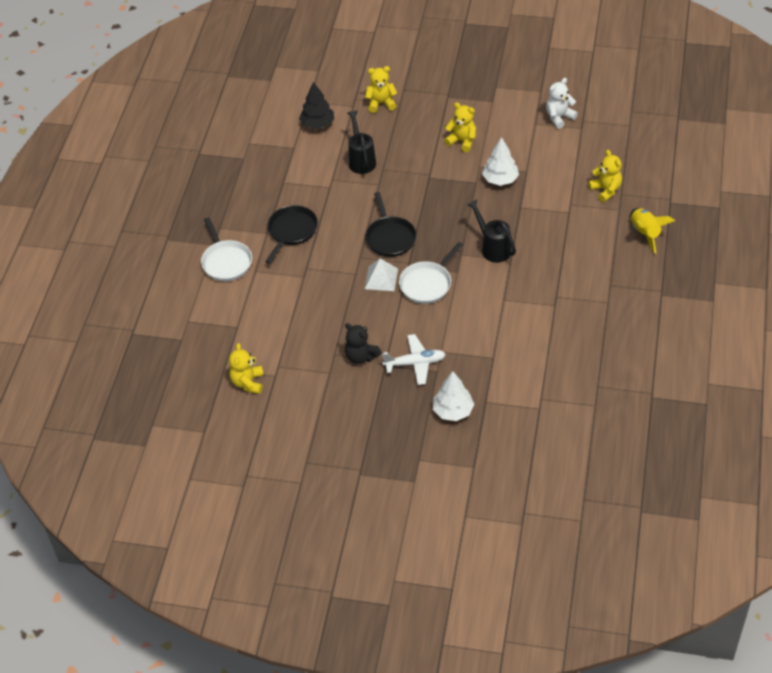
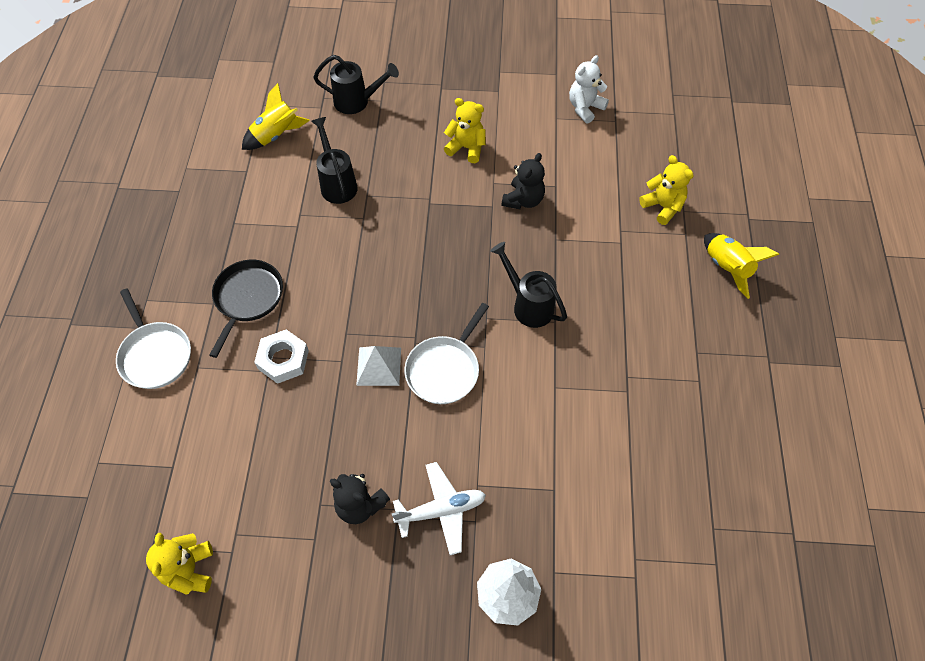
camera: 10 degrees left, 10 degrees up
black tree [299,82,334,129] -> yellow rocket [242,83,310,150]
yellow teddy bear [365,66,397,113] -> black watering can [313,55,399,114]
black pan [365,192,416,257] -> none
white tree [482,137,519,186] -> black teddy bear [501,153,545,209]
none -> white nut [254,329,309,384]

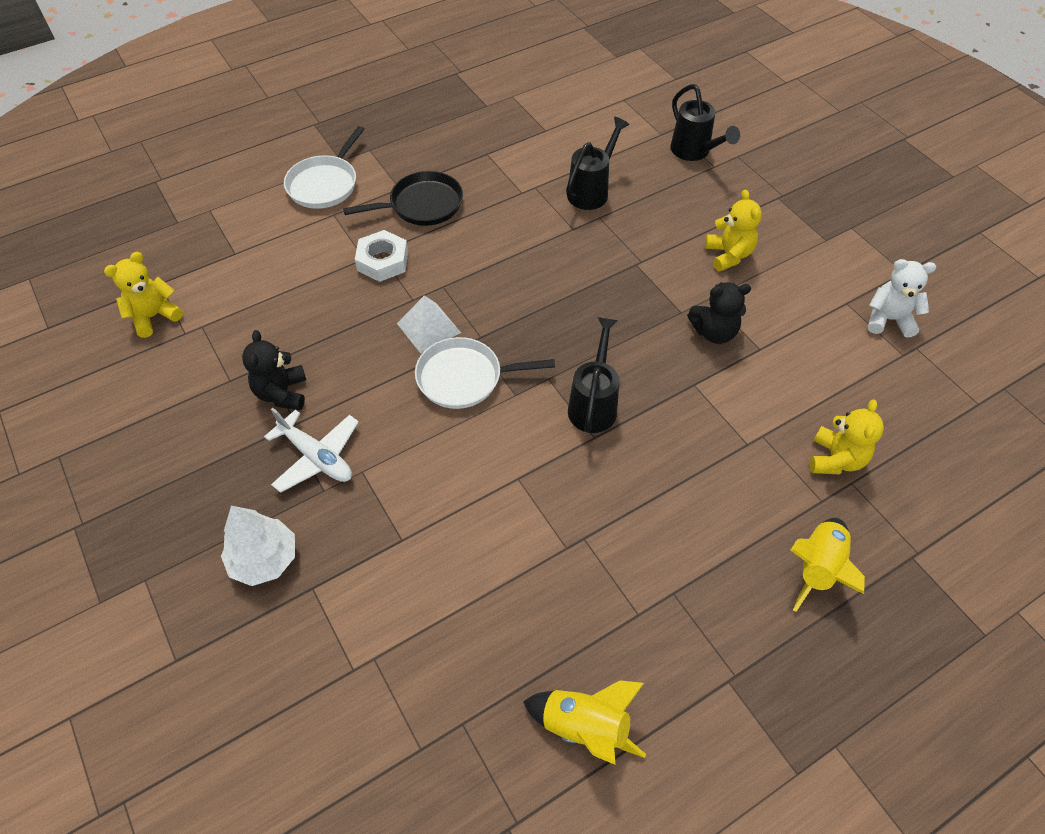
camera: 55 degrees right, 5 degrees down
yellow rocket [242,83,310,150] -> yellow rocket moved to [523,680,646,765]

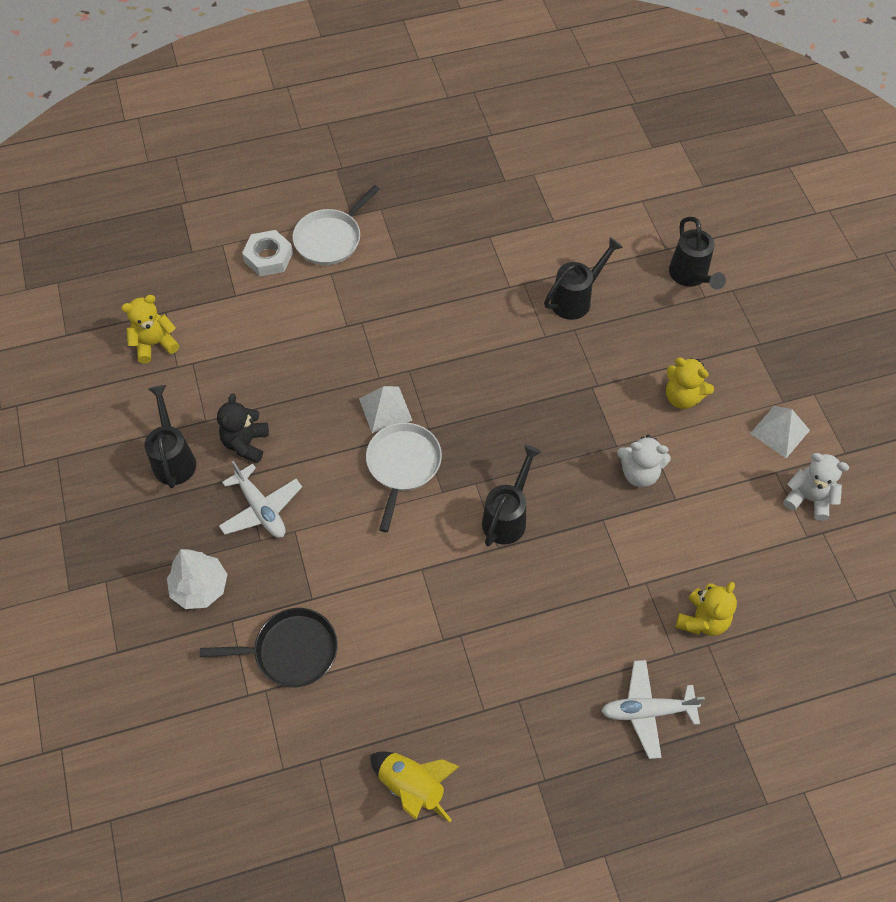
camera: 15 degrees right, 5 degrees up
black pan [343,171,463,226] -> black pan moved to [200,608,338,687]
white nut [355,230,408,282] -> white nut moved to [242,230,293,276]
white pan [415,337,555,409] -> white pan turned 90 degrees clockwise [366,423,442,532]
black teddy bear [687,282,751,344] -> white teddy bear [617,435,671,487]
yellow teddy bear [705,189,762,271] -> yellow teddy bear turned 120 degrees clockwise [666,357,714,409]
yellow rocket [790,518,865,612] -> white plane [601,660,705,759]
none -> black watering can [145,385,196,488]
none -> white pyramid [750,406,810,458]

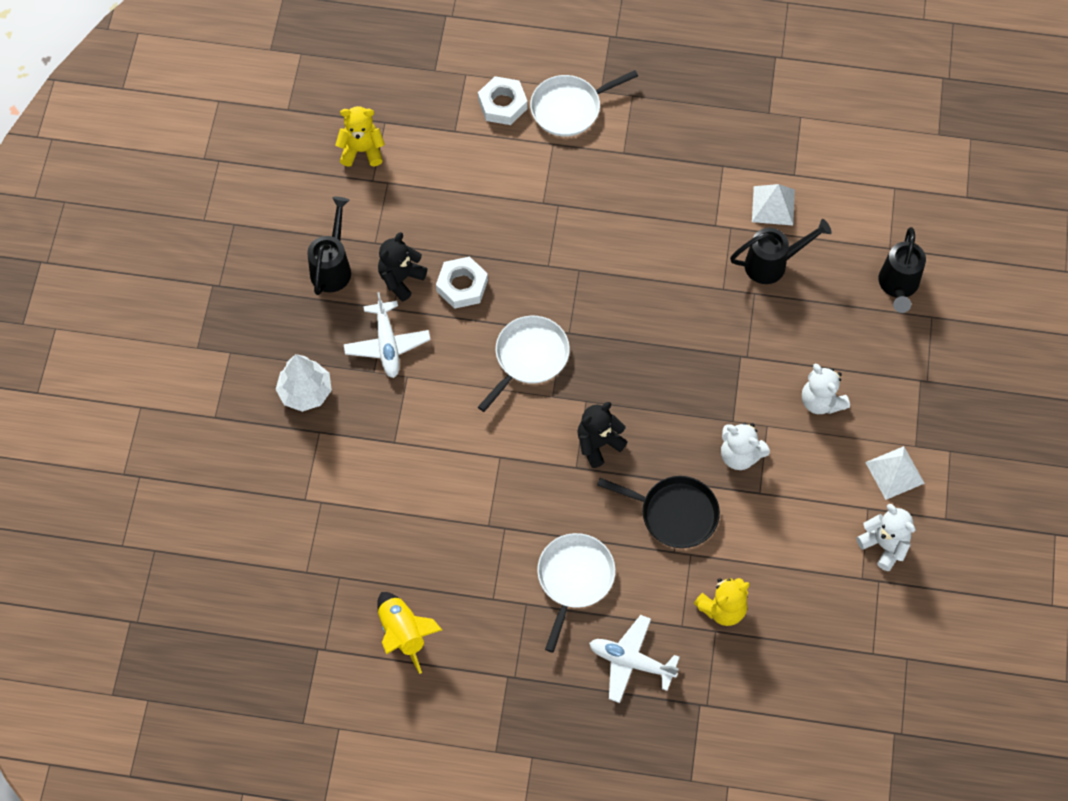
camera: 25 degrees right, 5 degrees up
black pan [200,608,338,687] -> black pan moved to [597,476,720,548]
white pyramid [359,386,413,433] -> white pyramid moved to [752,184,795,225]
black watering can [482,445,542,546] -> black teddy bear [577,402,628,468]
yellow teddy bear [666,357,714,409] -> white teddy bear [802,363,850,414]
none -> white nut [436,256,488,309]
none -> white pan [537,533,615,653]

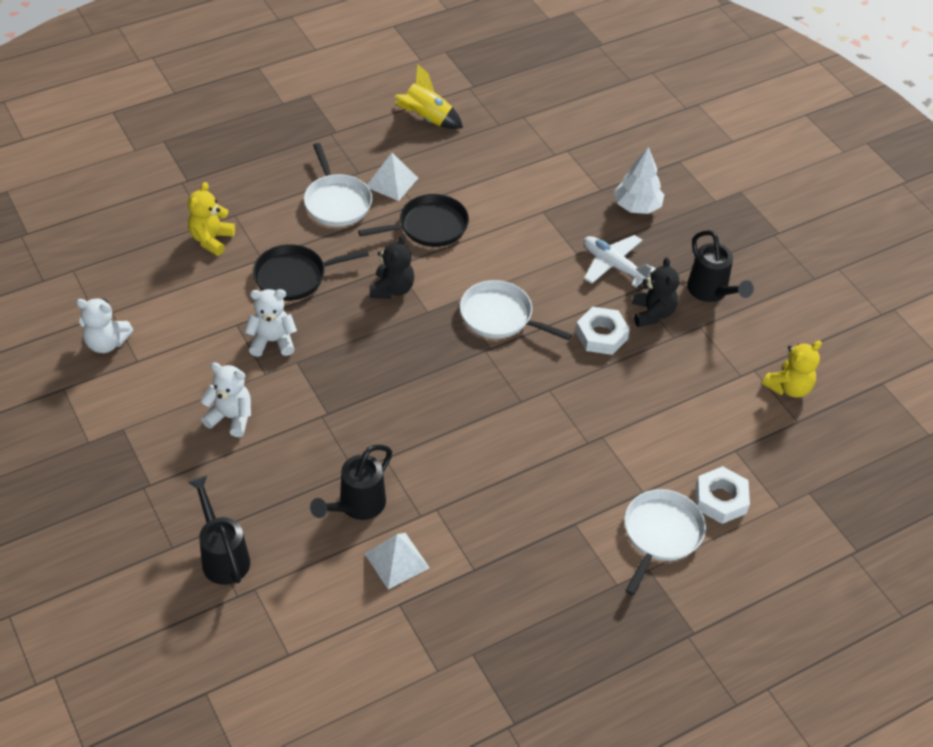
camera: 140 degrees right, 15 degrees down
white pan [478,316,570,412] -> white pan turned 120 degrees clockwise [460,280,572,341]
white plane [589,615,680,703] -> none
white pyramid [865,446,925,500] -> white pyramid moved to [367,153,418,201]
none -> black pan [358,194,469,247]

